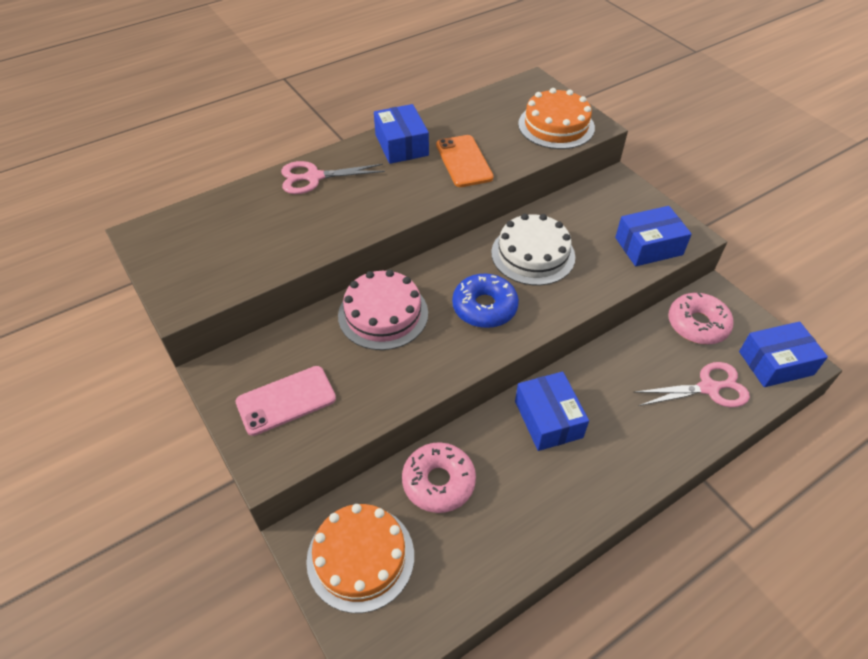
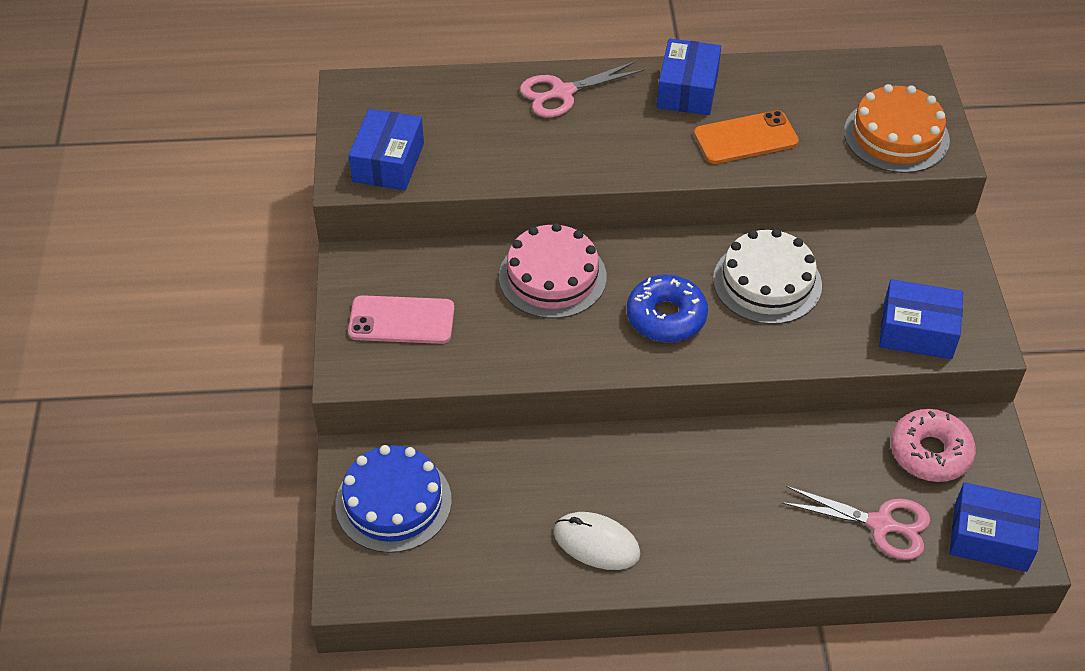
camera: 30 degrees right, 0 degrees up
pink scissors [281,161,385,194] -> pink scissors turned 45 degrees counterclockwise [520,61,644,118]
orange cake [306,504,414,613] -> blue cake [335,445,452,553]
pink donut [402,442,476,513] -> none
orange phone [436,135,493,187] -> orange phone turned 60 degrees clockwise [694,110,799,164]
blue box [515,372,589,451] -> blue box moved to [348,109,424,190]
none -> white mouse [554,512,641,570]

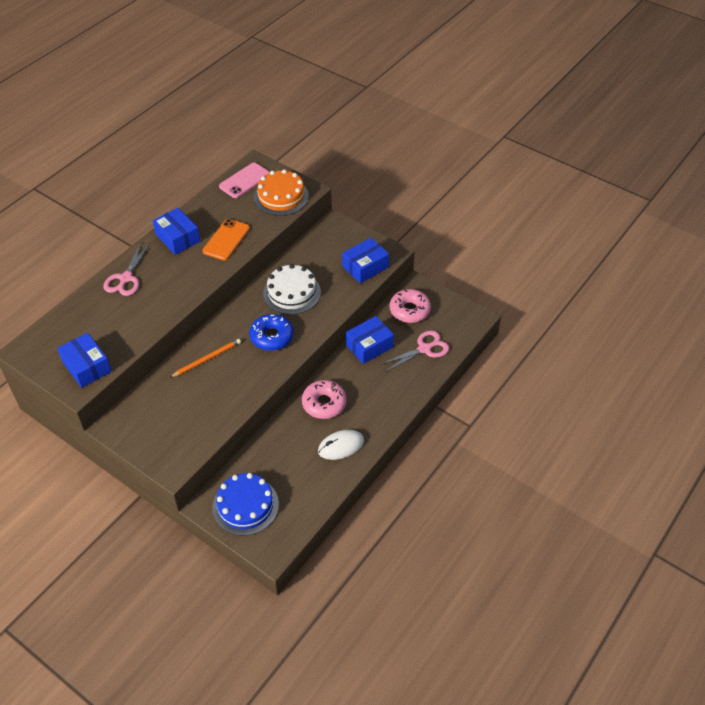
camera: 50 degrees left, 0 degrees up
pink phone [348,295,454,344] -> pink phone moved to [219,163,270,198]
pink cake [499,223,607,319] -> orange pencil [169,339,241,378]
blue box [950,482,1041,572] -> blue box moved to [346,316,394,364]
none -> pink donut [302,380,347,419]

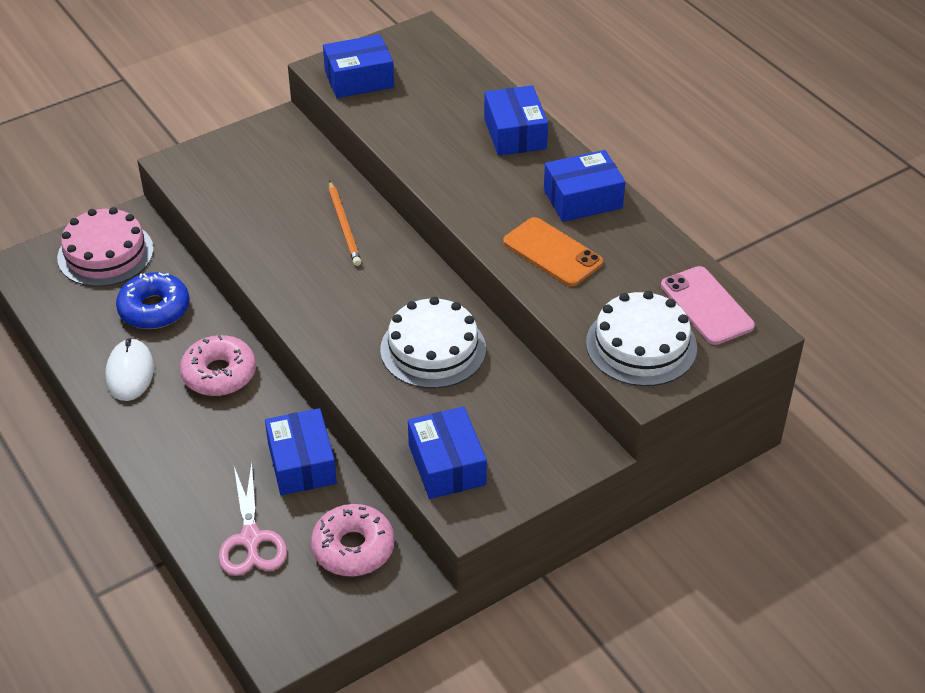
camera: 110 degrees right, 5 degrees down
pink scissors [104,243,150,296] -> blue box [484,85,548,156]
blue cake [212,473,279,536] -> pink cake [57,207,154,287]
blue donut [249,314,294,351] -> blue donut moved to [116,272,190,329]
orange cake [254,169,309,216] -> white cake [586,291,697,386]

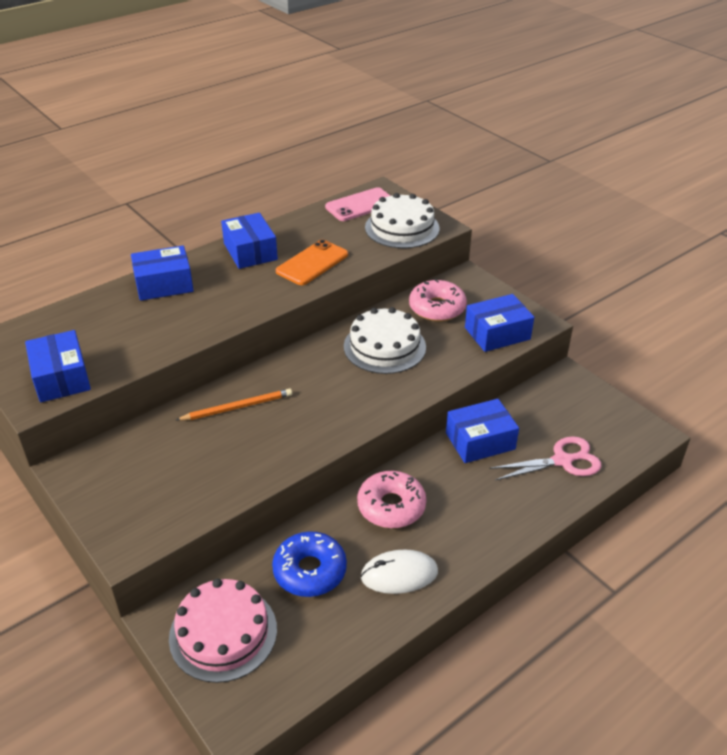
camera: 95 degrees left, 5 degrees down
pink donut [311,504,395,576] -> pink donut moved to [409,279,467,321]

